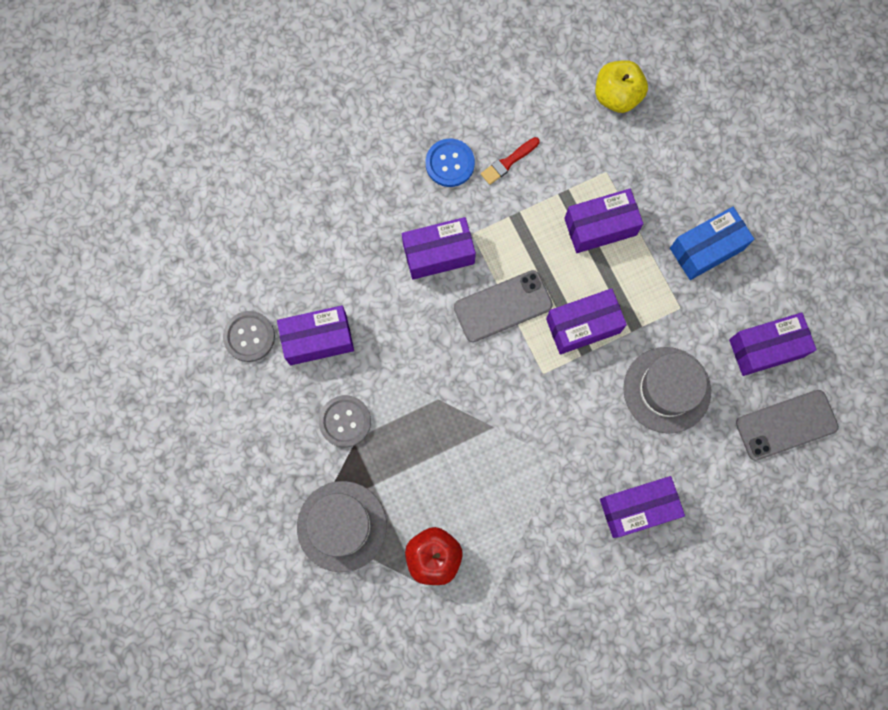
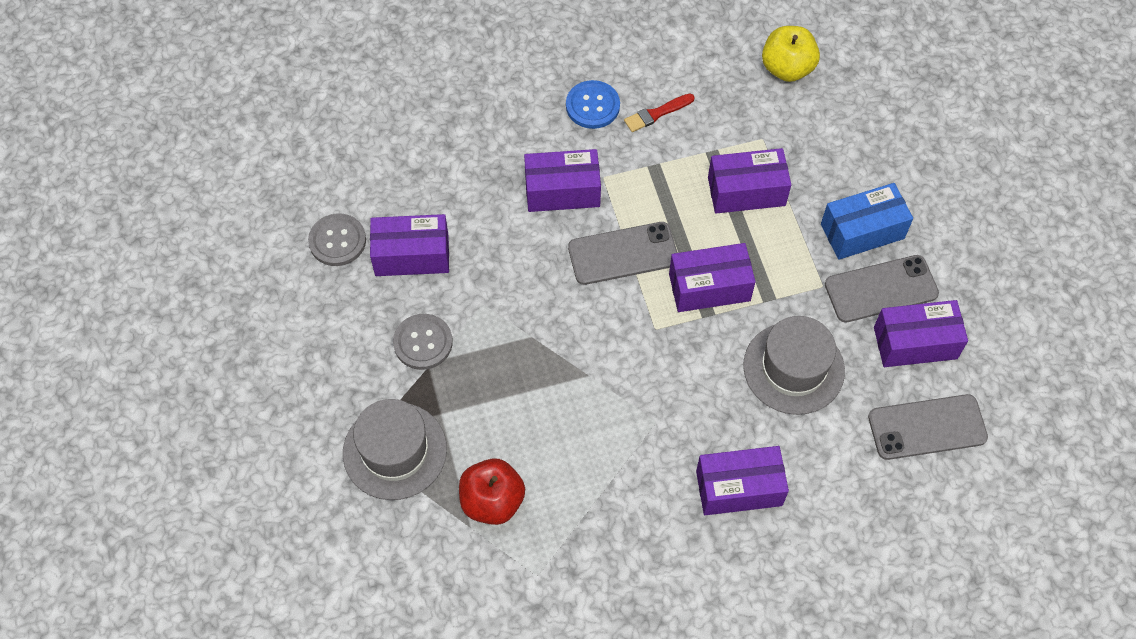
camera: 10 degrees right, 15 degrees down
none -> grey phone [825,255,939,323]

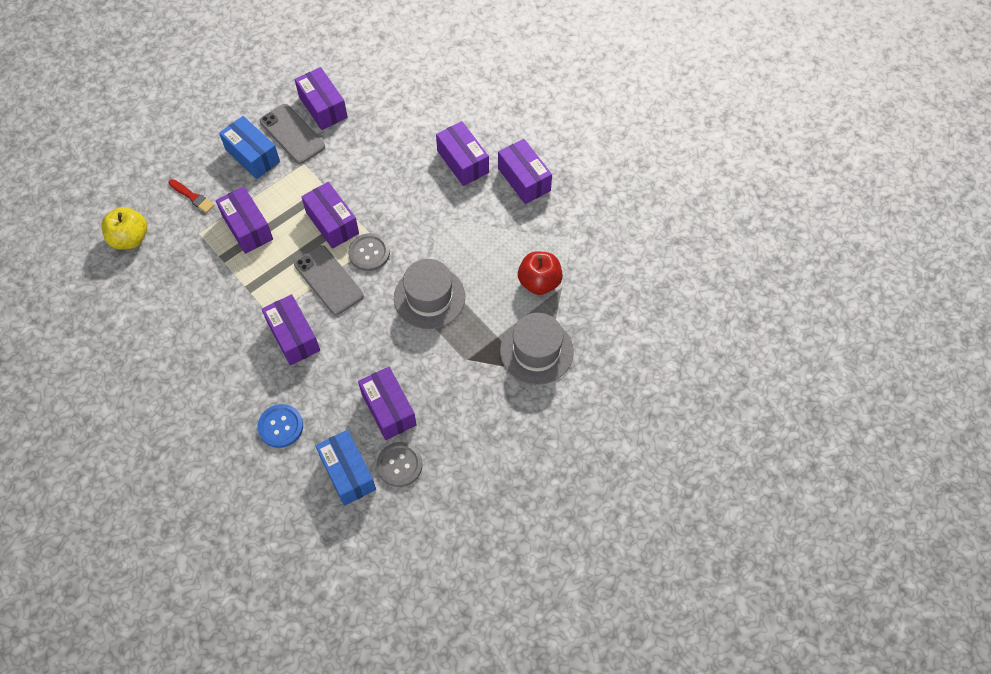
camera: 115 degrees left, 0 degrees up
grey button [393,314,453,370] -> grey button moved to [348,233,390,271]
blue button [566,80,620,129] -> blue button moved to [257,404,303,448]
red brush [624,94,695,132] -> red brush moved to [169,179,214,213]
grey hat [743,316,845,415] -> grey hat moved to [394,259,465,329]
grey phone [868,394,988,460] -> none
none -> blue box [315,430,376,506]
none -> purple box [498,139,552,204]

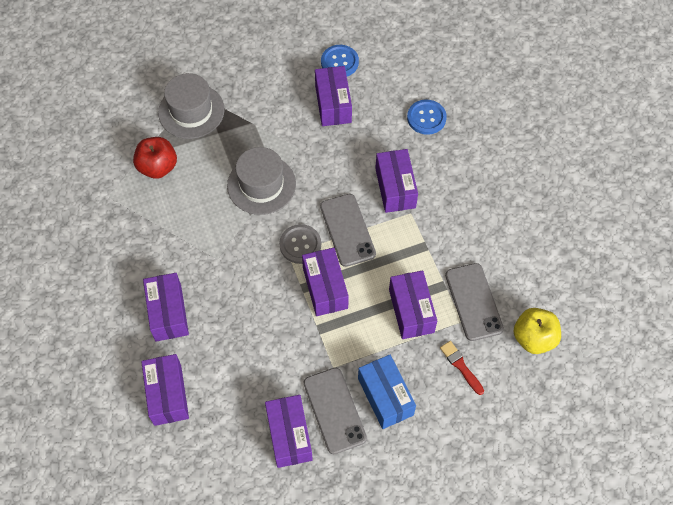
camera: 160 degrees left, 0 degrees up
blue box [315,430,376,506] -> none
grey button [376,442,423,487] -> blue button [321,45,359,77]
purple box [498,139,552,204] -> purple box moved to [141,354,189,426]
none -> grey phone [445,263,504,341]

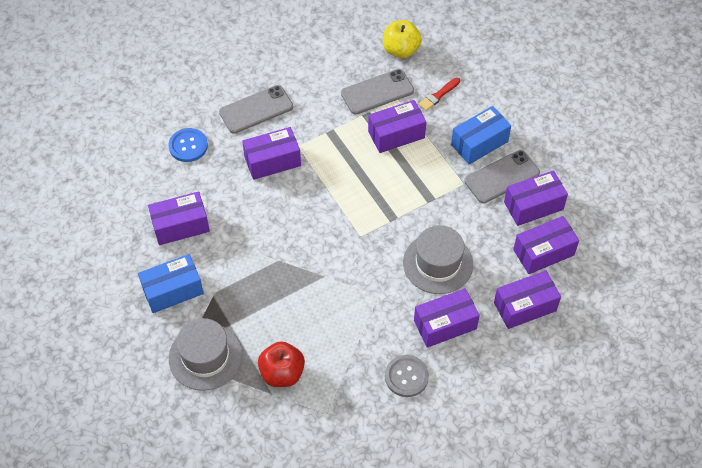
camera: 100 degrees left, 5 degrees down
grey hat [227,147,296,215] -> grey hat moved to [403,225,473,294]
grey button [279,224,321,264] -> grey button moved to [385,355,429,397]
purple box [302,248,349,316] -> purple box moved to [513,216,579,274]
grey phone [320,194,376,267] -> grey phone moved to [219,85,293,134]
blue button [321,45,359,77] -> none
none -> blue box [138,254,204,313]

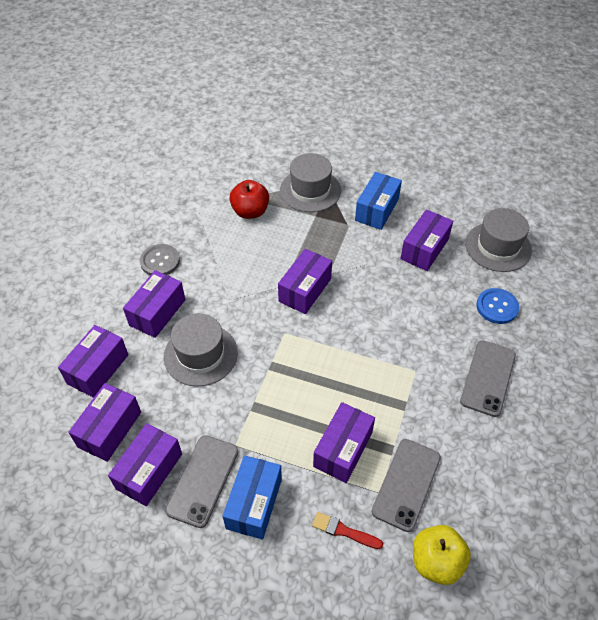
camera: 140 degrees right, 5 degrees down
purple box [242,127,301,180] -> purple box moved to [278,249,332,314]
red brush [418,78,460,111] -> red brush turned 75 degrees counterclockwise [312,512,383,549]
none -> grey hat [465,208,532,272]

